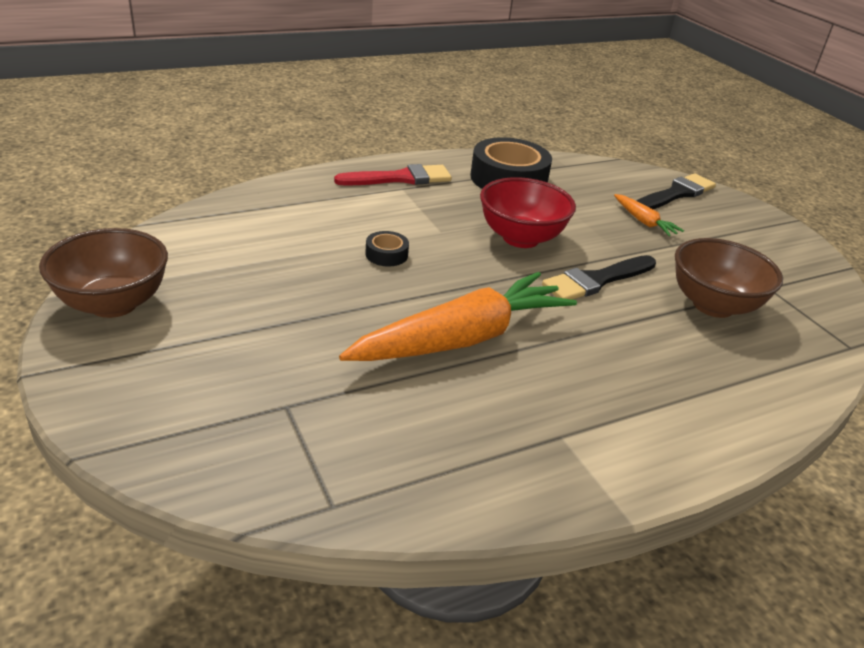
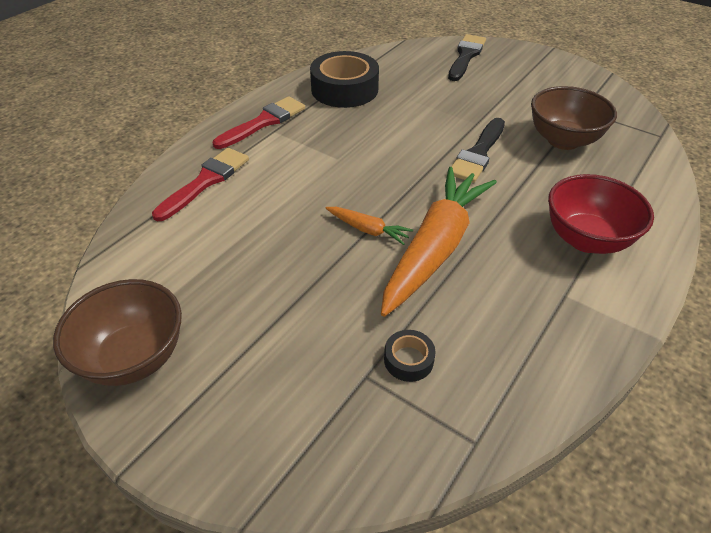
camera: 25 degrees left, 10 degrees up
black tape [365,231,409,266] -> black tape moved to [384,330,436,382]
red bowl [480,177,576,248] -> red bowl moved to [548,174,654,254]
orange carrot [614,194,684,236] -> orange carrot moved to [326,207,413,245]
none -> red brush [152,148,249,221]

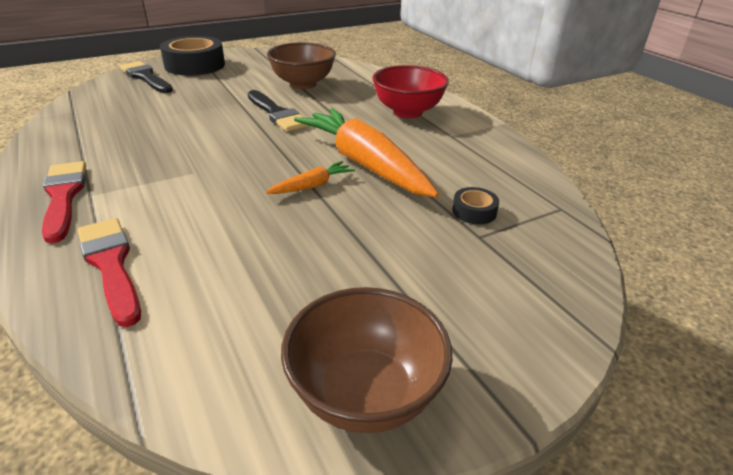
camera: 65 degrees left, 10 degrees down
black tape [310,51,379,108] -> black tape moved to [160,36,225,75]

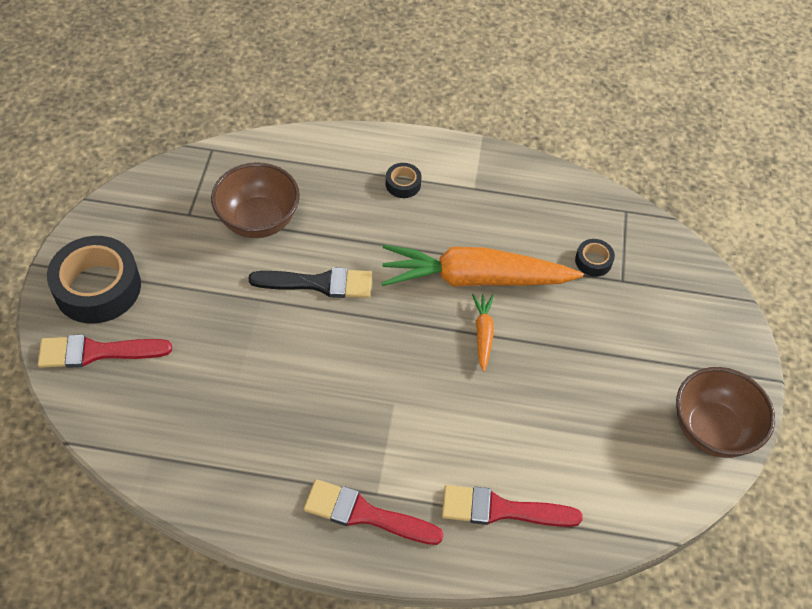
camera: 55 degrees left, 20 degrees up
black brush [120,61,173,93] -> red brush [38,335,172,368]
red bowl [372,65,449,118] -> black tape [386,163,422,198]

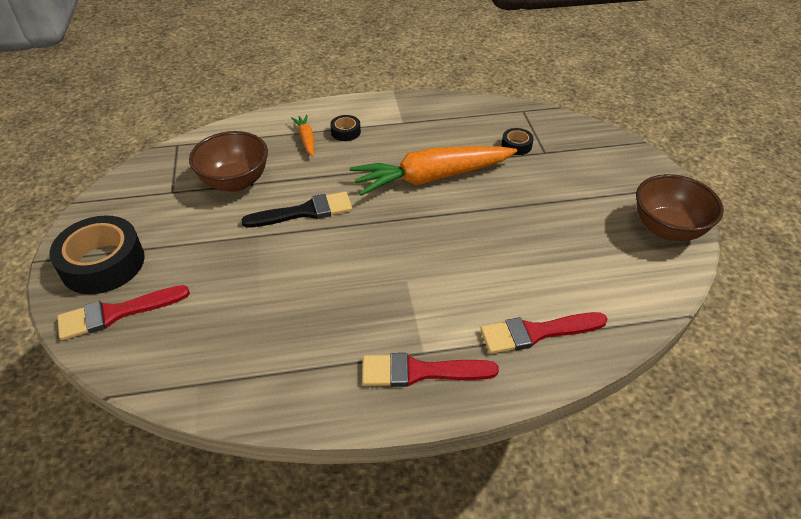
camera: 15 degrees left, 10 degrees down
orange carrot [472,294,494,372] -> orange carrot moved to [291,115,314,157]

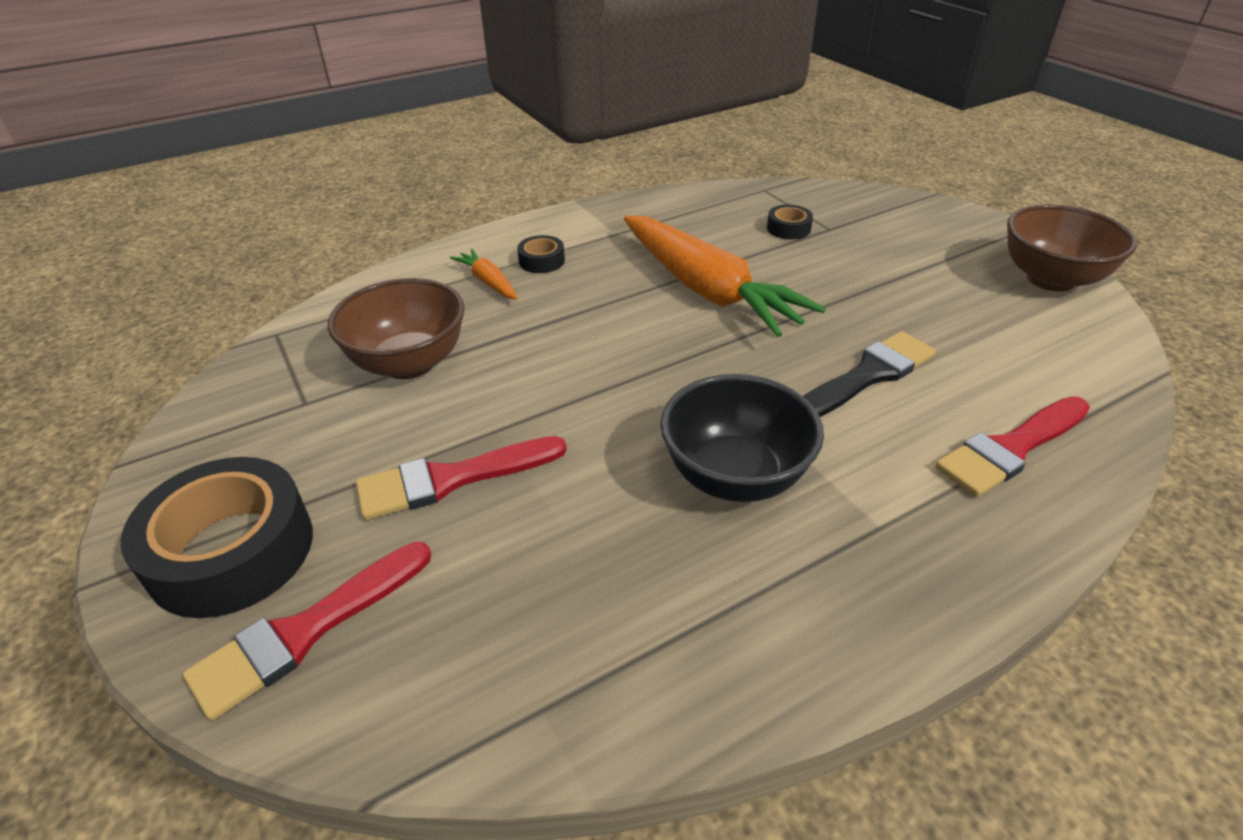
camera: 20 degrees left, 5 degrees down
black brush [241,192,353,228] -> black brush moved to [803,331,936,417]
orange carrot [350,146,517,196] -> orange carrot turned 90 degrees counterclockwise [624,216,826,337]
red brush [362,353,499,387] -> red brush moved to [356,436,567,520]
none -> black bowl [660,374,824,502]

